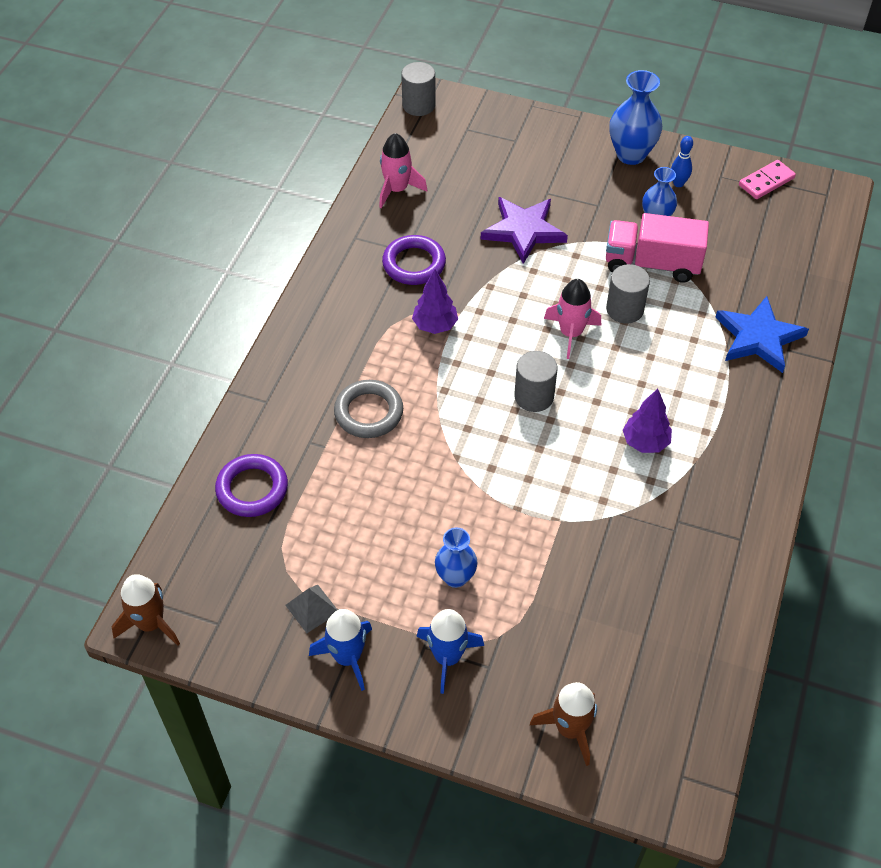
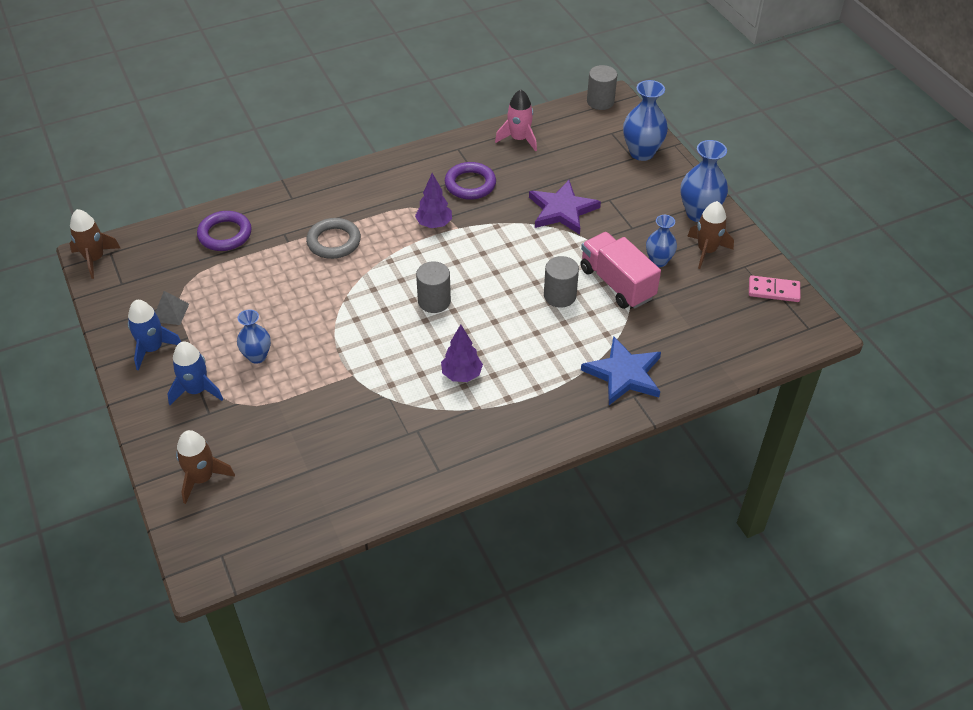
camera: 45 degrees right, 5 degrees down
pink rocket [544,279,601,359] -> none
blue bowling pin [671,136,693,187] -> brown rocket [687,201,734,269]
none -> blue vase [623,80,668,161]

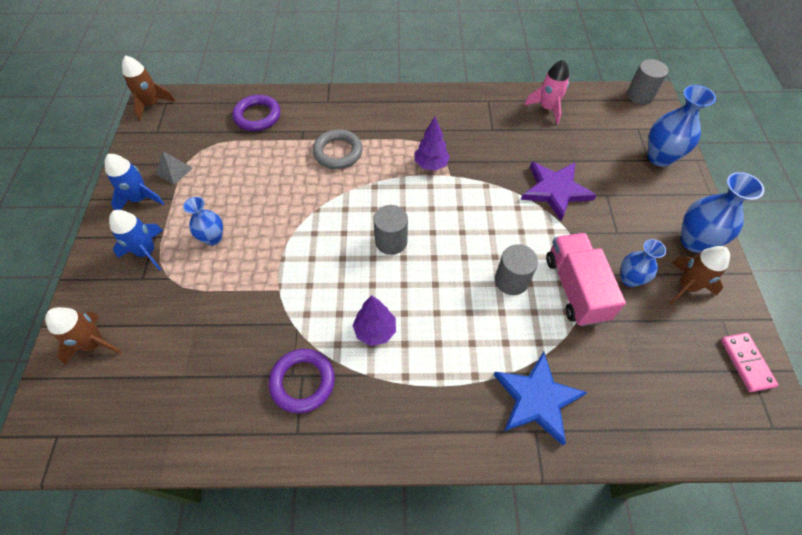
camera: 25 degrees right, 10 degrees up
purple ring [445,162,496,200] -> purple ring moved to [269,349,335,413]
pink domino [749,275,801,302] -> pink domino turned 45 degrees clockwise [721,333,778,392]

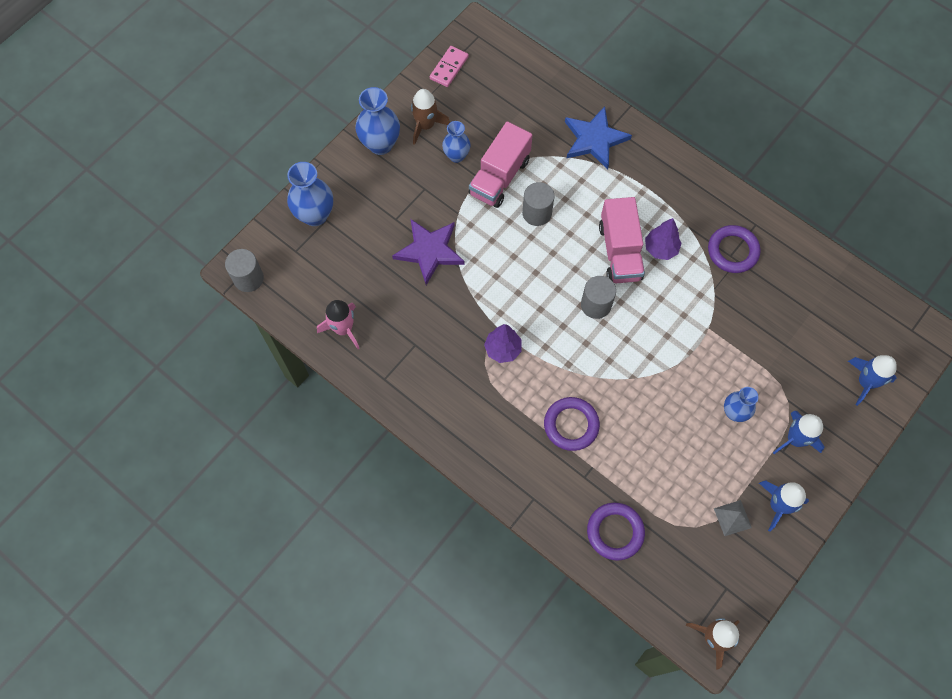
camera: 140 degrees left, 10 degrees up
brown rocket [45,307,122,365] -> blue rocket [848,355,897,406]
grey ring [313,129,363,169] -> purple ring [544,397,600,451]
none -> pink truck [599,197,645,283]

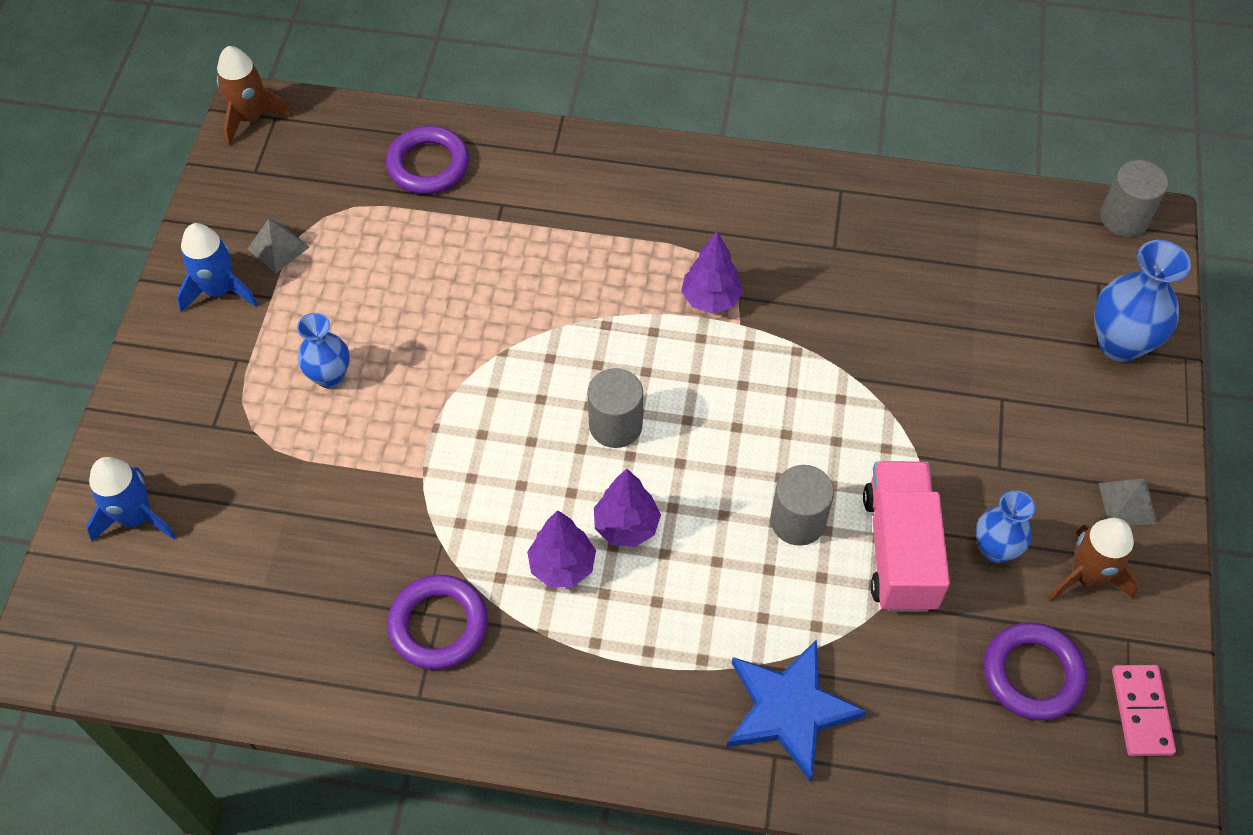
camera: 150 degrees right, 10 degrees down
pink rocket [317,300,359,349] -> none
blue vase [355,87,400,155] -> grey pyramid [1098,479,1158,525]
purple star [392,219,465,285] -> none
purple ring [544,397,600,451] -> purple ring moved to [984,622,1087,721]
pink truck [599,197,645,283] -> purple tree [594,468,661,547]
blue rocket [773,411,824,454] -> none

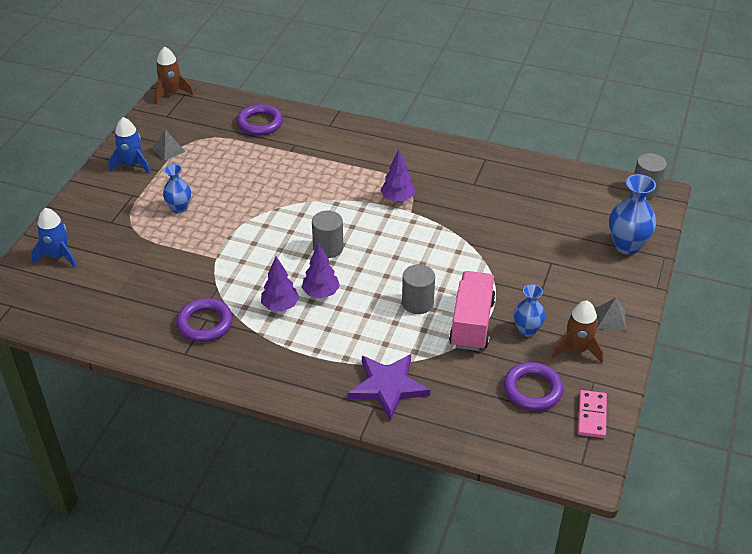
camera: 10 degrees right, 15 degrees down
blue star [727,639,867,782] -> purple star [348,354,430,421]

